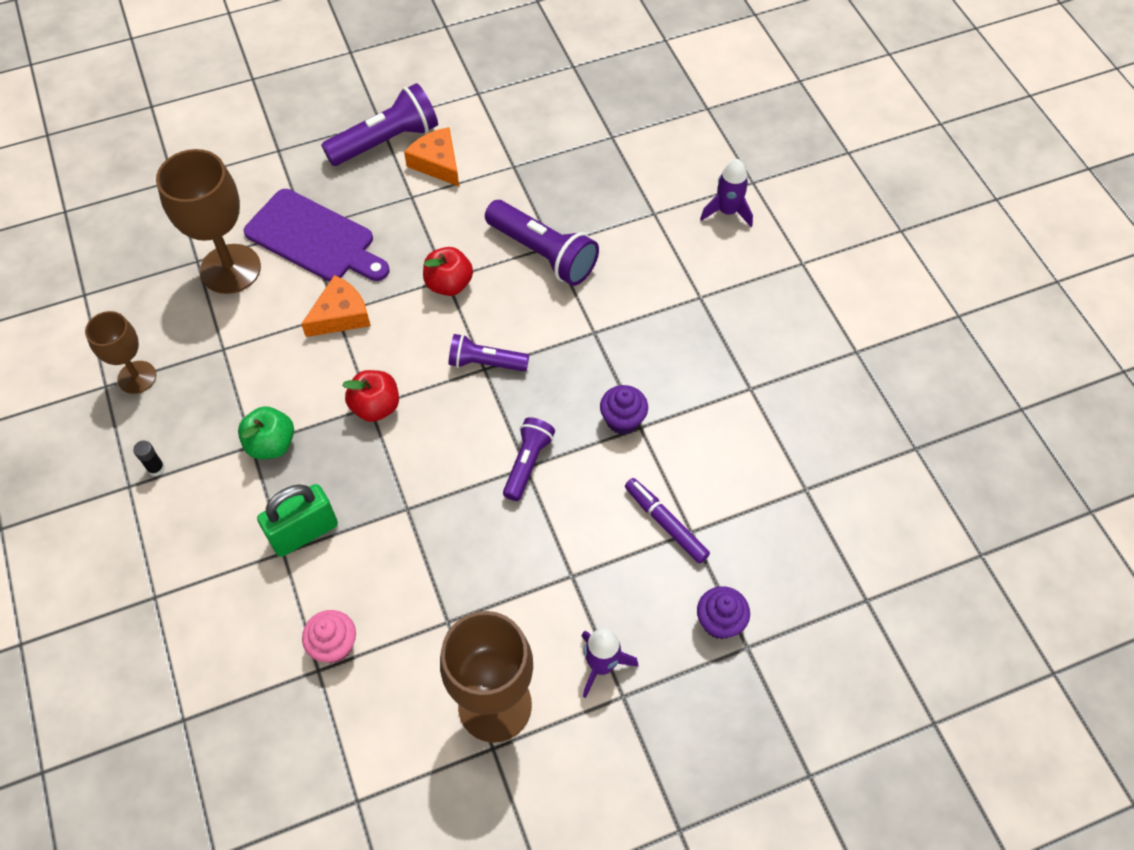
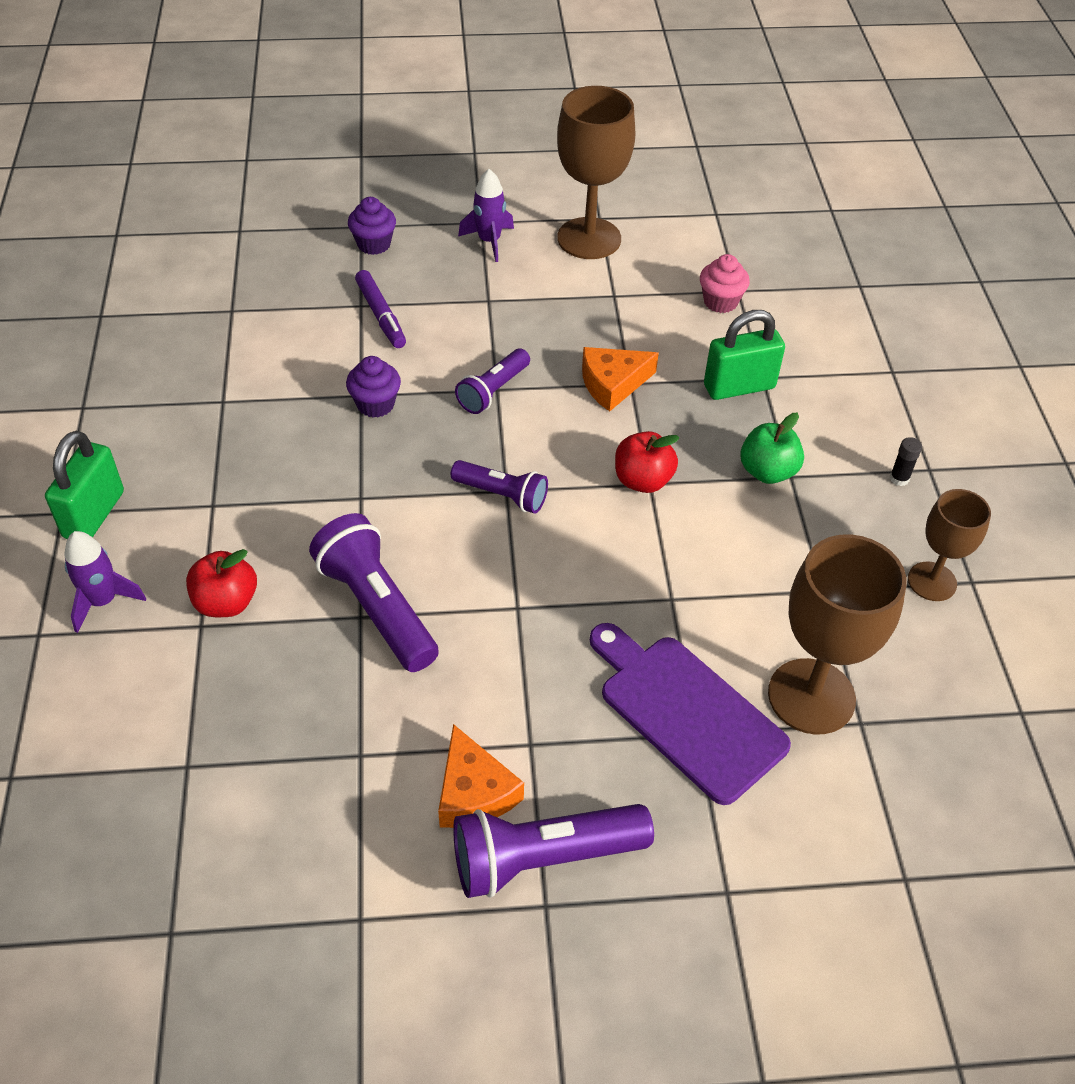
camera: 165 degrees left, 10 degrees down
orange cheese [301,275,371,337] -> orange cheese moved to [582,347,659,411]
red apple [423,247,473,296] -> red apple moved to [186,549,257,617]
none -> green padlock [45,431,124,539]

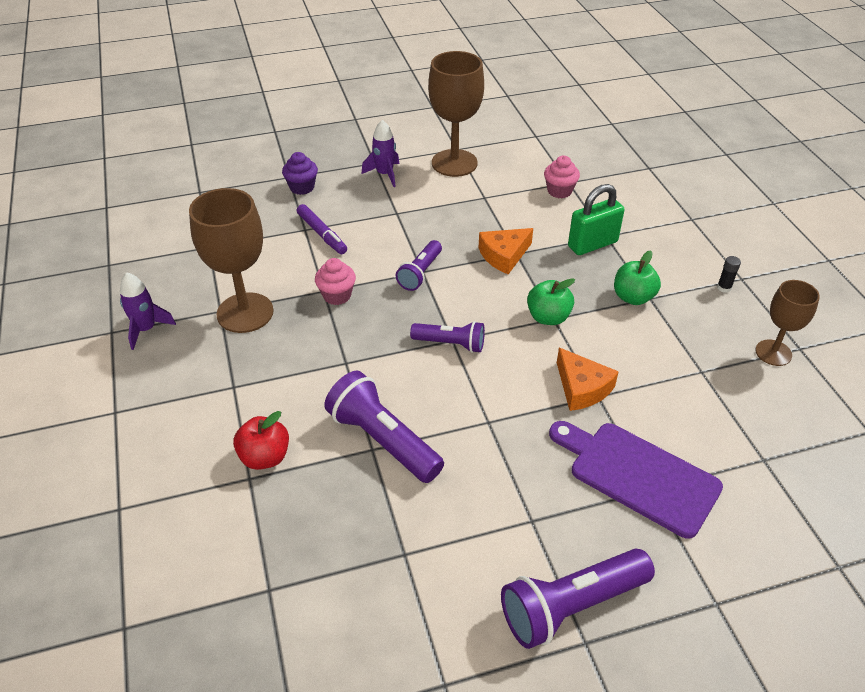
camera: 10 degrees left, 5 degrees down
green padlock [45,431,124,539] -> none
purple rocket [64,531,146,633] -> purple rocket moved to [120,272,176,350]
purple cupcake [346,356,401,418] -> pink cupcake [315,258,356,305]
orange cheese [438,724,524,828] -> orange cheese moved to [557,348,619,411]
red apple [615,431,679,493] -> green apple [527,278,575,325]
brown goblet [768,534,906,735] -> brown goblet moved to [189,188,274,333]

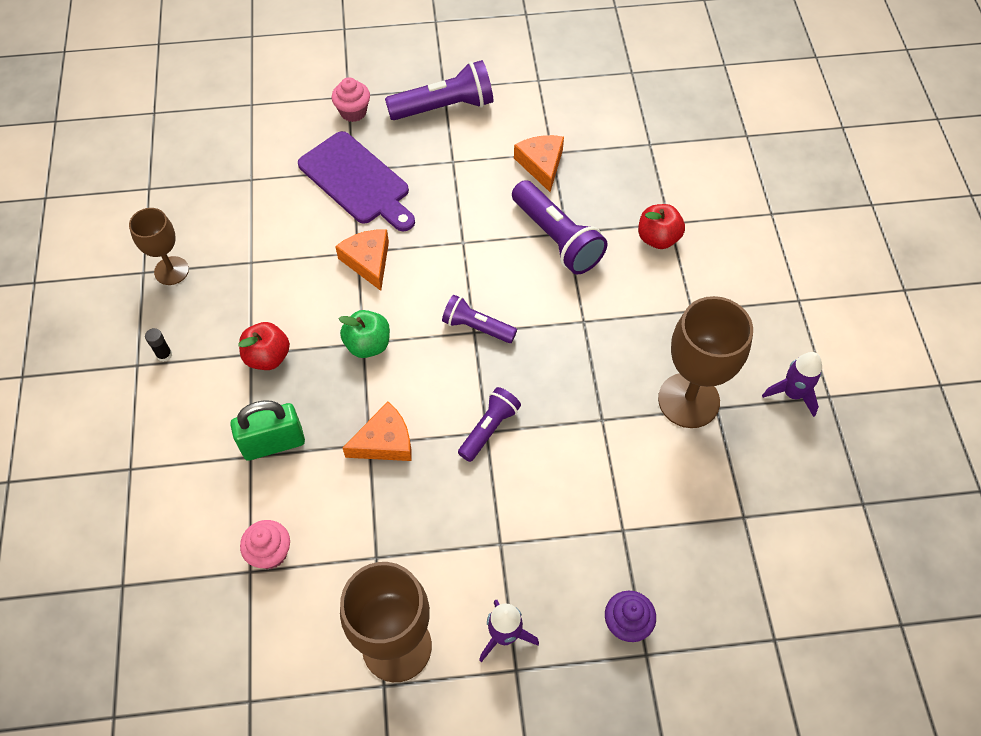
camera: 170 degrees left, 15 degrees up
purple marker [297,204,347,254] -> none
pink cupcake [315,258,356,305] -> pink cupcake moved to [332,77,370,122]
green apple [614,251,661,305] -> red apple [239,322,290,370]
none -> orange cheese [514,135,564,192]

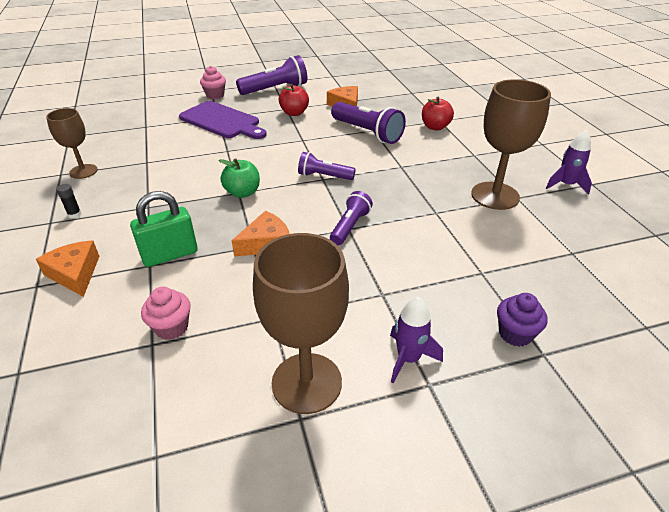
camera: 10 degrees left, 20 degrees down
red apple [239,322,290,370] -> red apple moved to [279,84,309,116]
orange cheese [335,229,389,291] -> orange cheese moved to [36,240,99,297]

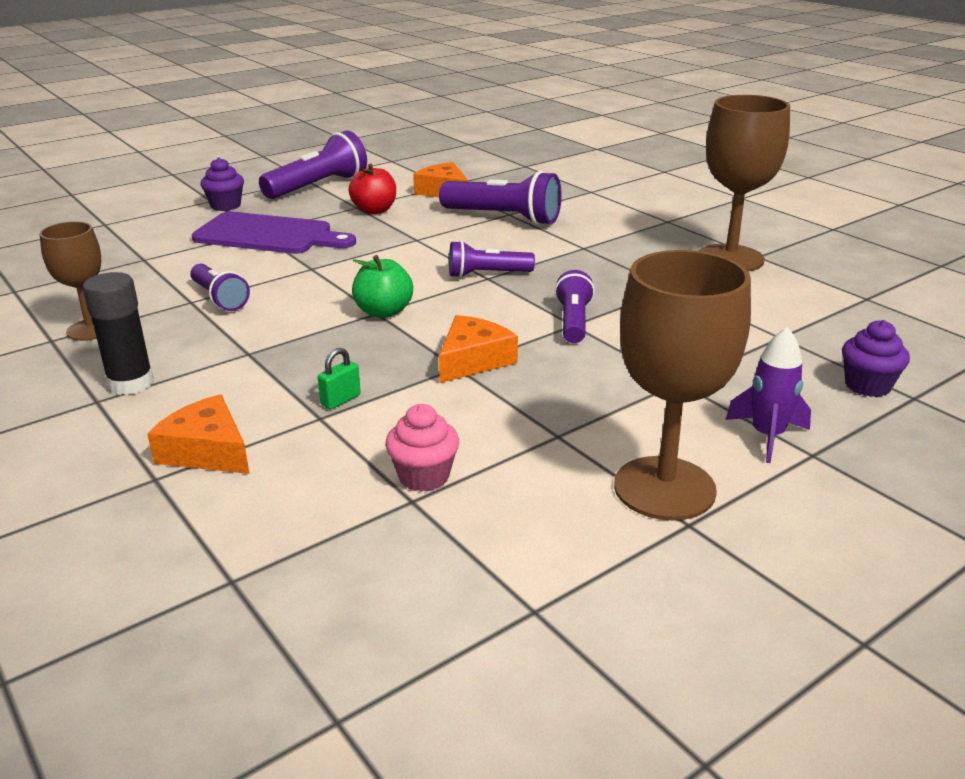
camera: 20 degrees left, 10 degrees down
black glue stick [56,184,81,218] -> black glue stick [82,272,154,395], size x2.01
green padlock [130,191,198,267] -> green padlock [318,348,361,409], size x0.49
pink cupcake [200,66,226,99] -> purple cupcake [200,158,244,211]
red apple [422,97,454,130] -> none
purple rocket [546,130,592,195] -> none
none -> purple flashlight [190,264,250,311]

